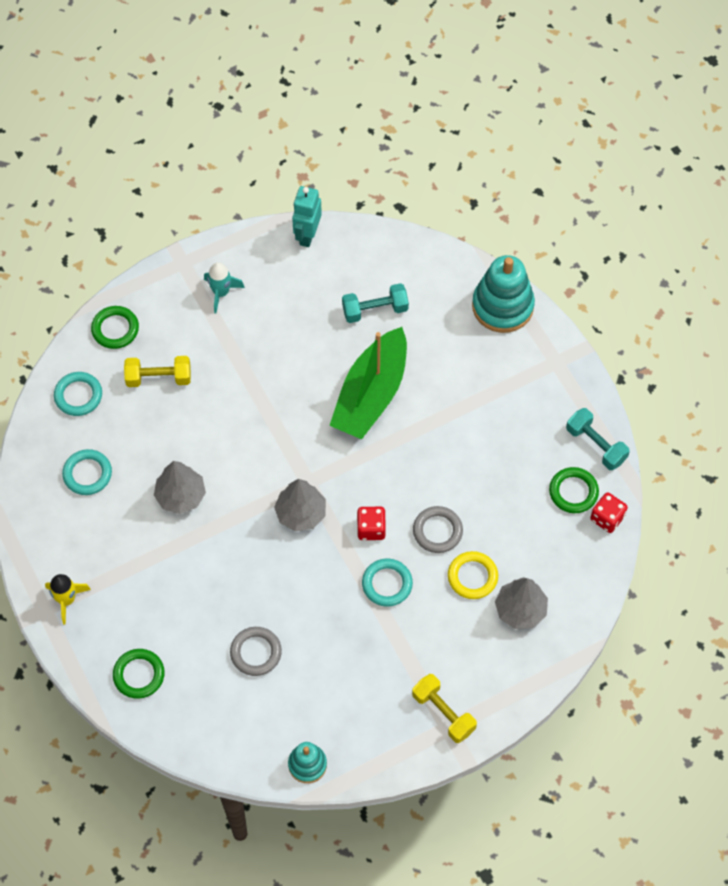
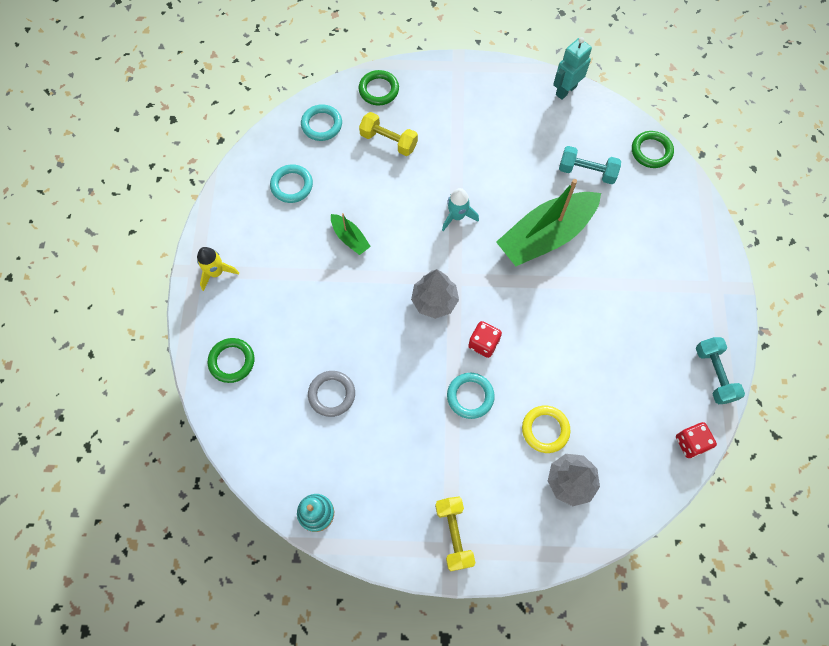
camera: 30 degrees right, 5 degrees up
grey tree [154,461,206,514] -> green boat [331,213,371,255]
turquoise rocket [204,262,245,313] -> turquoise rocket moved to [442,188,479,231]
grey ring [413,506,463,553] -> none
turquoise stacking toy [472,255,535,333] -> none
green ring [549,467,599,513] -> green ring moved to [632,131,674,168]

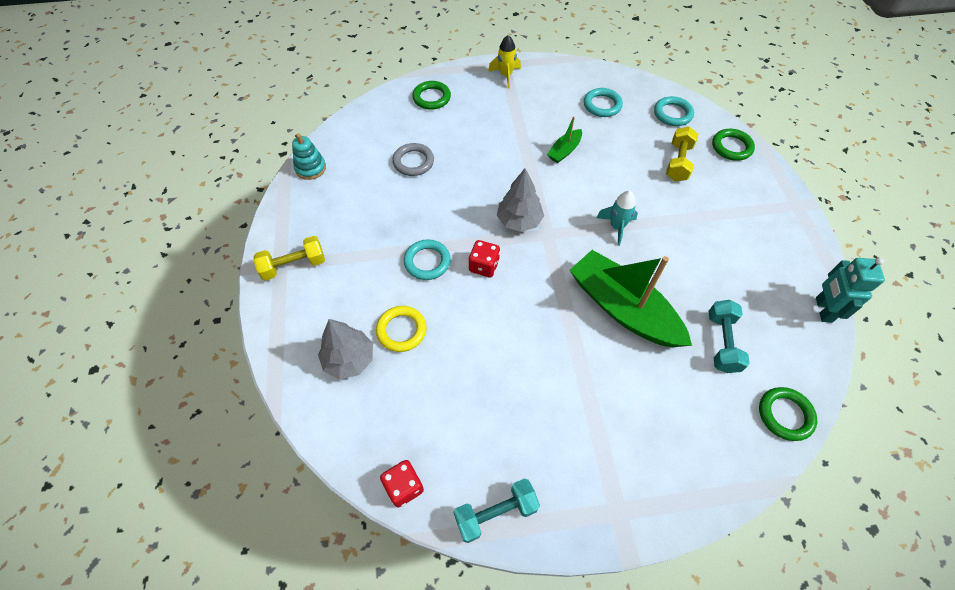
camera: 80 degrees right, 10 degrees down
turquoise robot [553,37,592,100] -> turquoise robot turned 120 degrees counterclockwise [816,257,885,323]

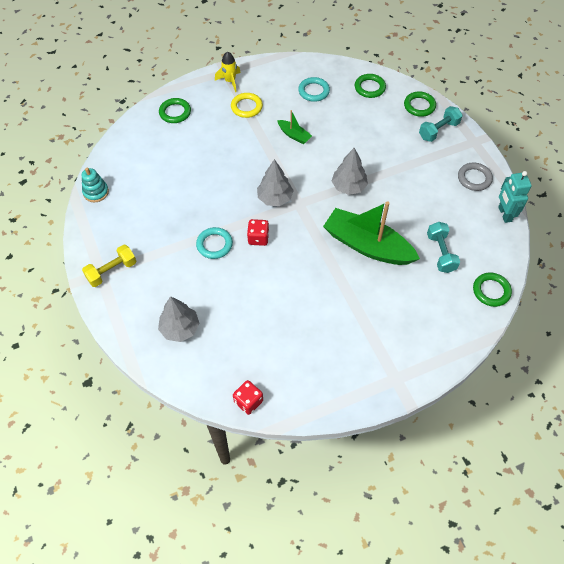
camera: 15 degrees left, 0 degrees up
yellow ring [376,306,427,352] -> yellow ring moved to [231,93,263,118]
grey ring [392,143,434,176] -> grey ring moved to [458,162,493,191]
turquoise dumbbell [453,478,540,543] -> turquoise dumbbell moved to [419,106,463,142]
green boat [547,116,582,163] -> green boat turned 75 degrees counterclockwise [277,110,312,144]
turquoise rocket [596,191,638,246] -> grey tree [332,148,368,195]
turquoise ring [654,96,694,126] -> green ring [355,74,386,98]
yellow dumbbell [666,127,698,182] -> none

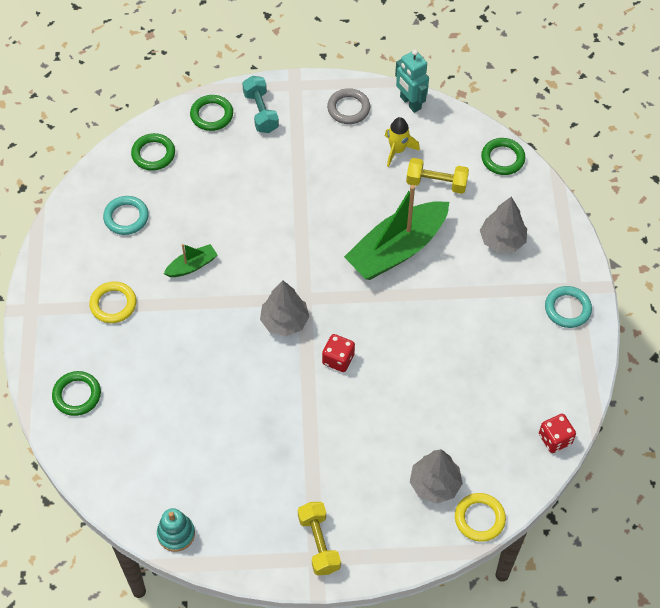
camera: 70 degrees left, 0 degrees up
turquoise ring [196,227,233,259] -> turquoise ring moved to [545,286,592,328]
yellow rocket [215,51,241,92] -> yellow rocket moved to [385,117,420,167]
grey tree [332,148,368,195] -> grey tree moved to [480,197,527,253]
turquoise dumbbell [427,222,460,273] -> yellow dumbbell [406,158,469,194]
turquoise robot [498,171,532,223] -> turquoise robot turned 45 degrees clockwise [395,49,429,113]
none -> yellow ring [455,493,506,542]

